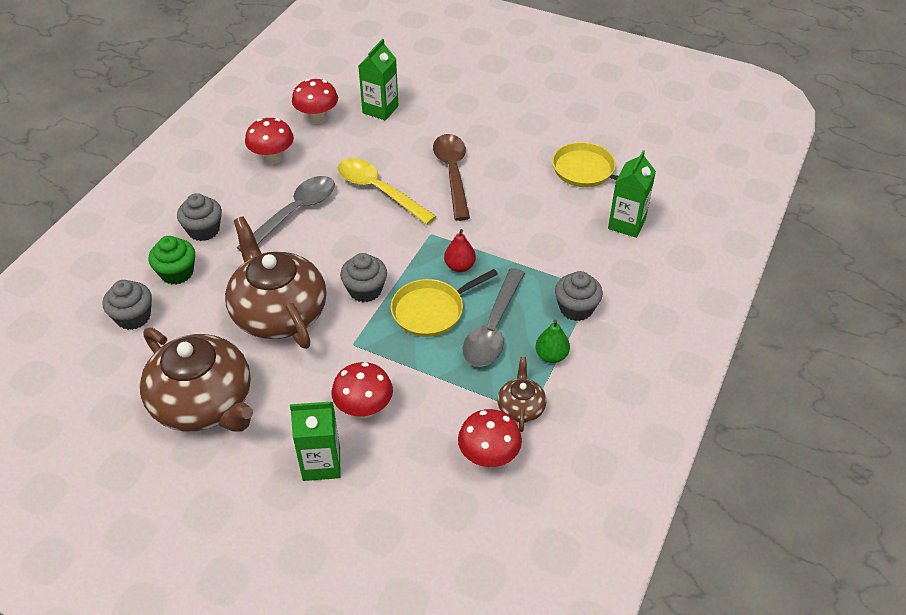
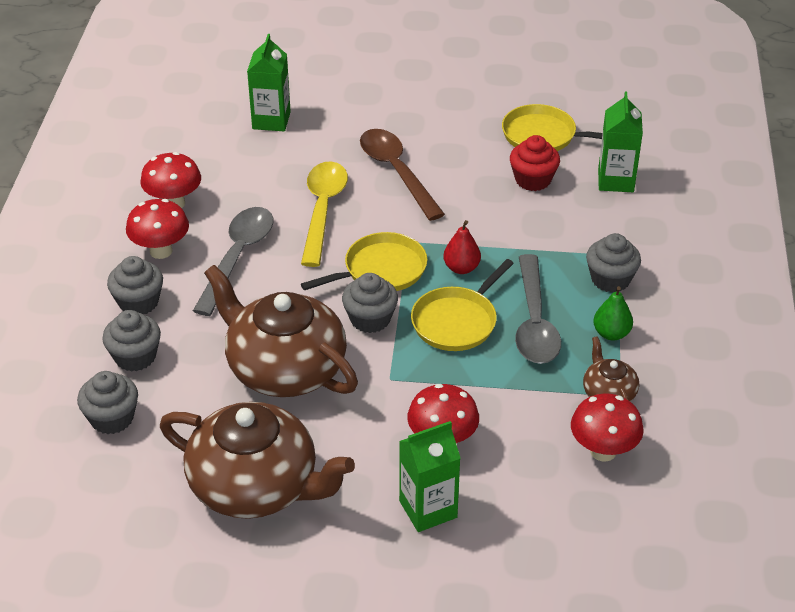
camera: 20 degrees left, 5 degrees down
green cupcake [148,236,195,285] -> grey cupcake [102,310,161,372]
red mushroom [292,79,338,124] -> red mushroom moved to [126,199,189,259]
yellow spoon [338,158,437,225] -> yellow spoon turned 75 degrees clockwise [301,162,348,267]
none -> yellow pan [301,232,427,291]
none -> red cupcake [510,135,560,191]

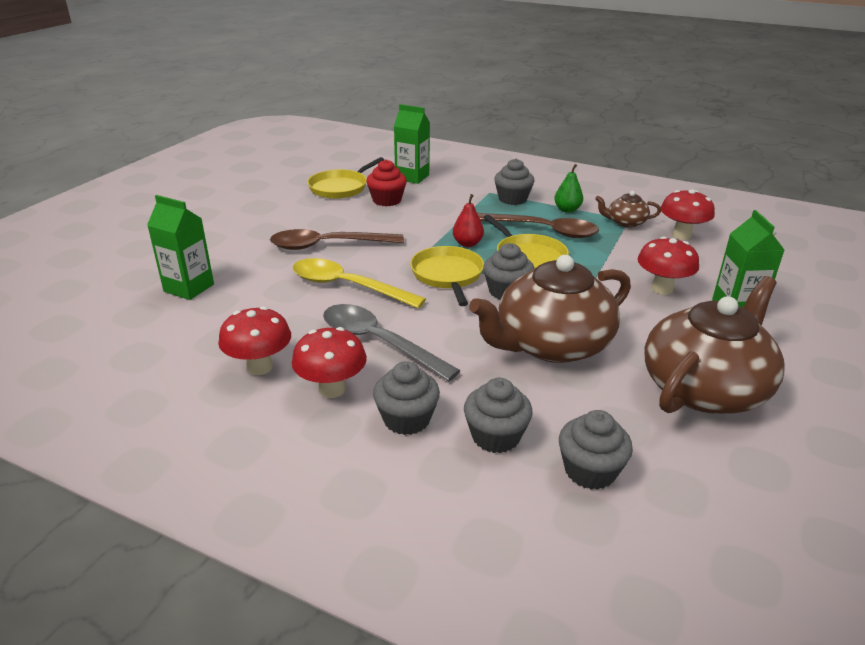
camera: 70 degrees left, 10 degrees down
grey spoon [515,254,561,364] -> brown spoon [477,213,599,238]

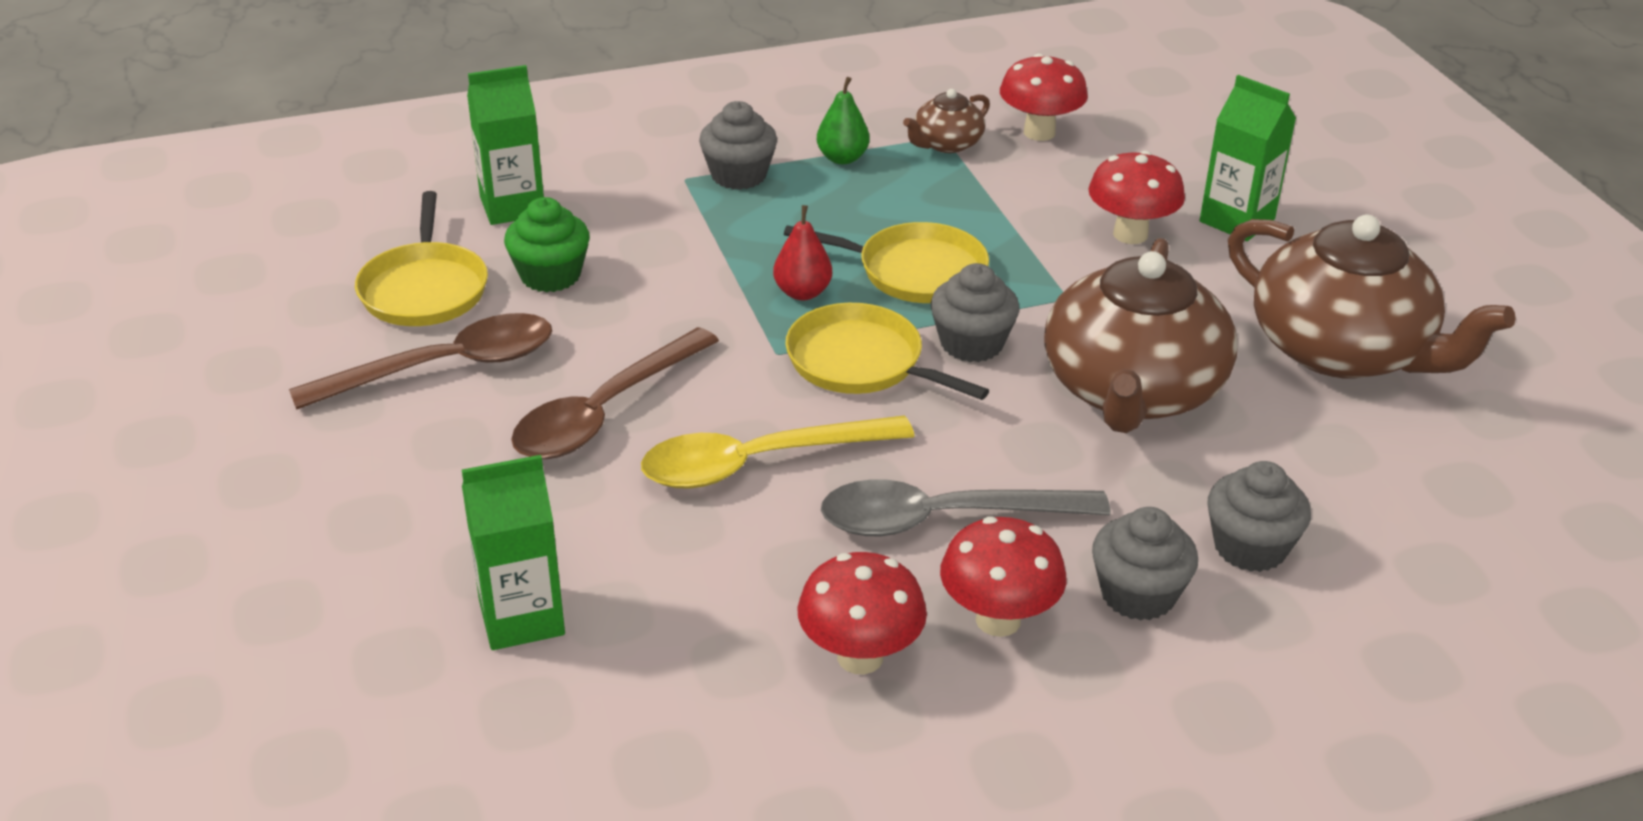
camera: 45 degrees left, 5 degrees up
red cupcake [366,159,407,206] -> green cupcake [504,197,590,292]
brown spoon [477,213,599,238] -> brown spoon moved to [289,313,552,410]
grey cupcake [559,410,633,490] -> none
brown teapot [644,276,785,414] -> brown teapot turned 135 degrees clockwise [1228,215,1516,379]

